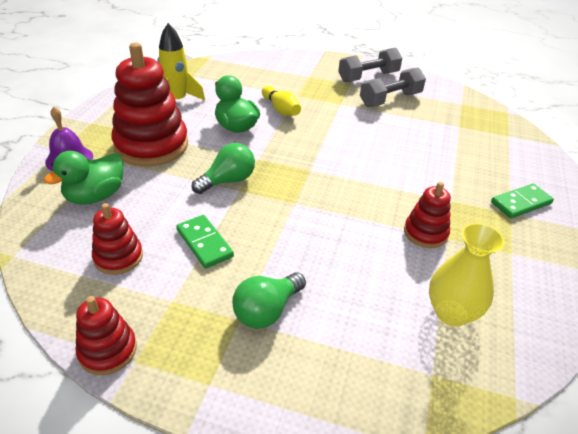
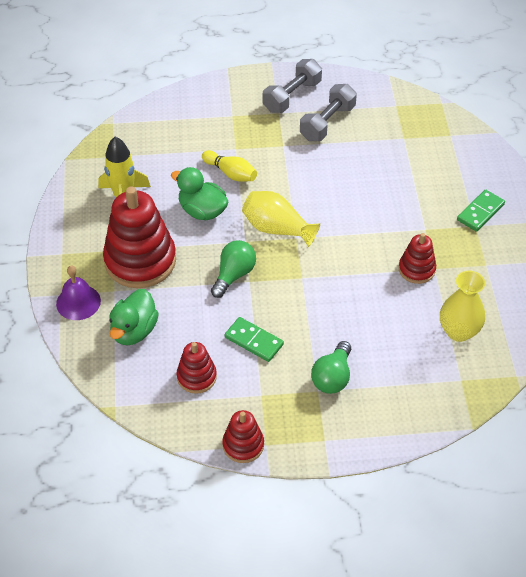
camera: 20 degrees left, 10 degrees up
none -> yellow vase [242,191,320,247]

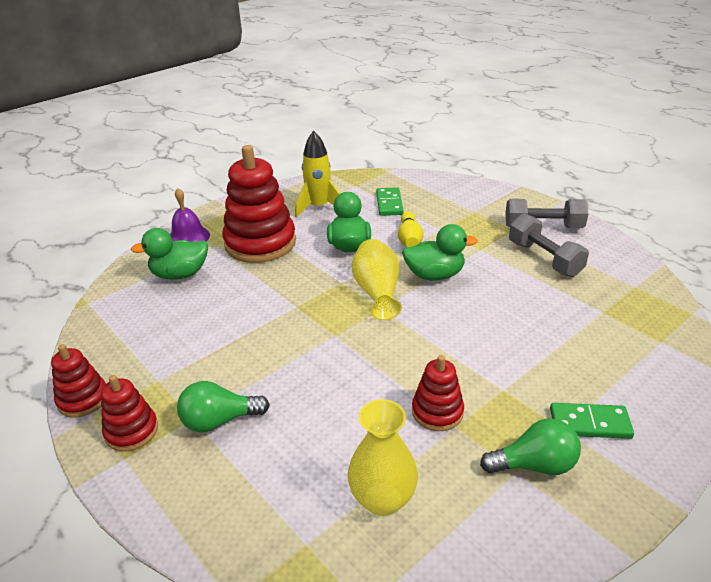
camera: 55 degrees right, 15 degrees down
red stacking toy [177,342,217,394] -> red stacking toy moved to [101,375,158,452]
green light bulb [211,240,256,298] -> green light bulb moved to [480,418,581,475]
green domino [225,317,284,362] -> green domino moved to [376,187,404,216]
grey dumbbell [300,84,357,141] -> grey dumbbell turned 60 degrees clockwise [509,214,589,277]
none -> green duck [402,224,478,280]

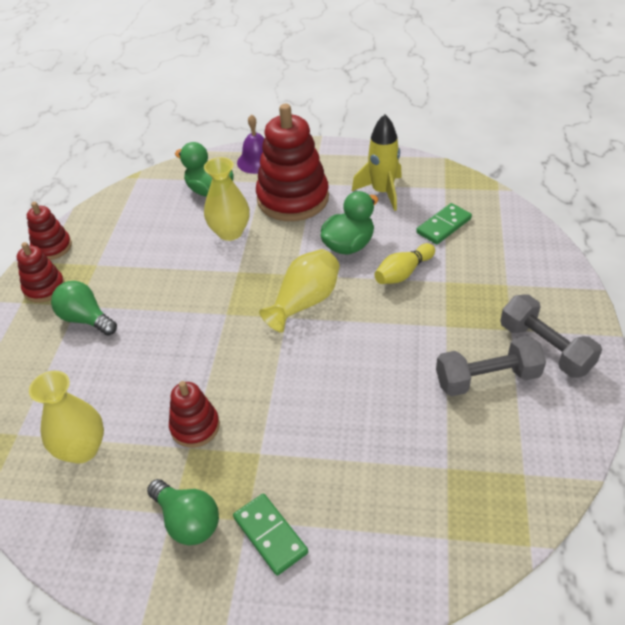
camera: 50 degrees right, 10 degrees up
green duck [402,224,478,280] -> none
grey dumbbell [509,214,589,277] -> grey dumbbell turned 60 degrees clockwise [436,336,546,396]
none -> yellow vase [204,157,250,241]

